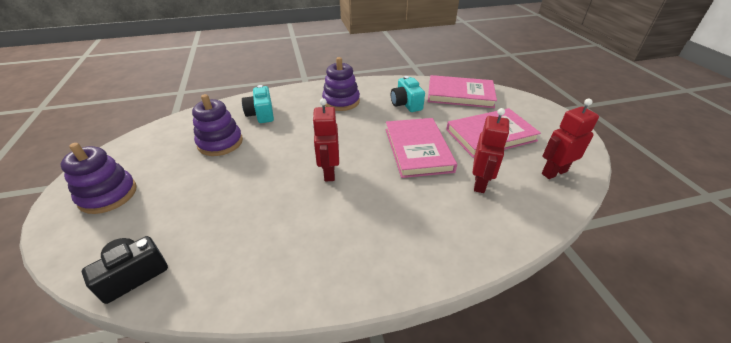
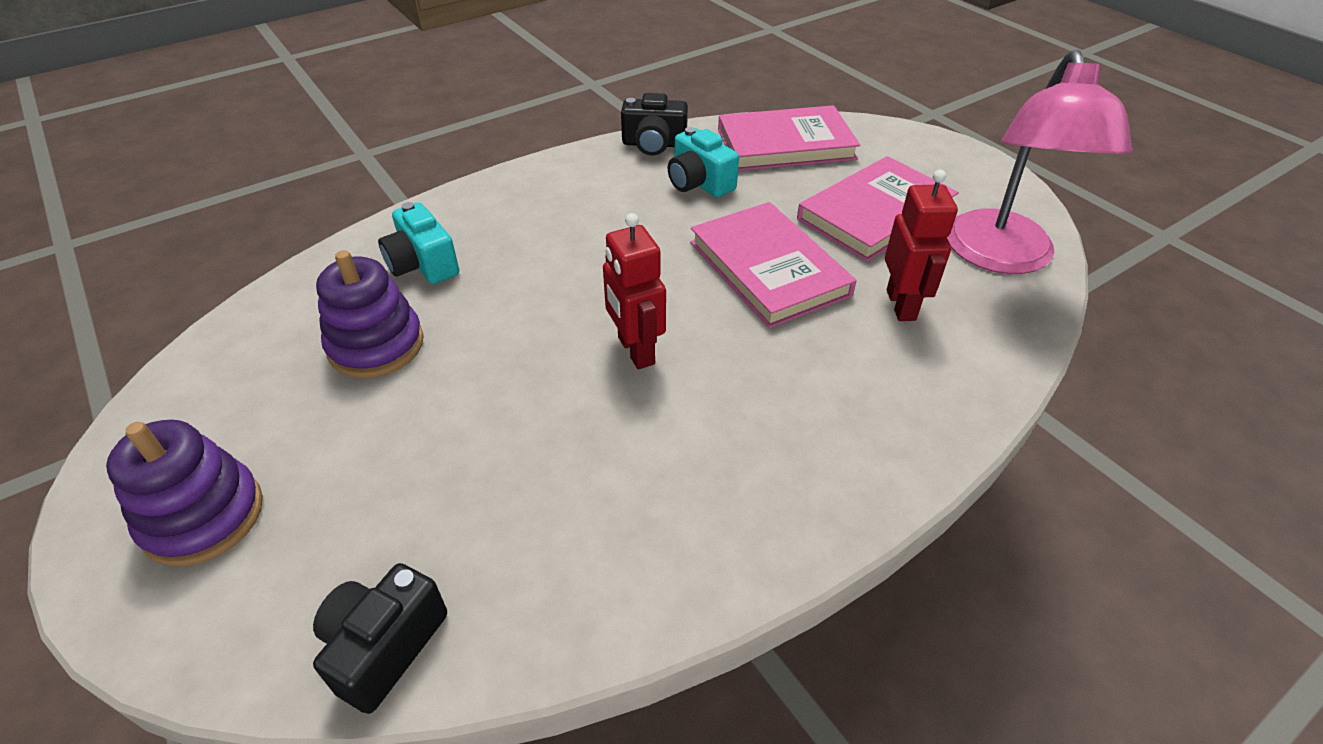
camera: 20 degrees left, 5 degrees up
purple stacking toy [322,57,360,111] -> none
red robot [542,98,599,179] -> pink lamp [947,50,1132,274]
none -> black camera [621,93,688,156]

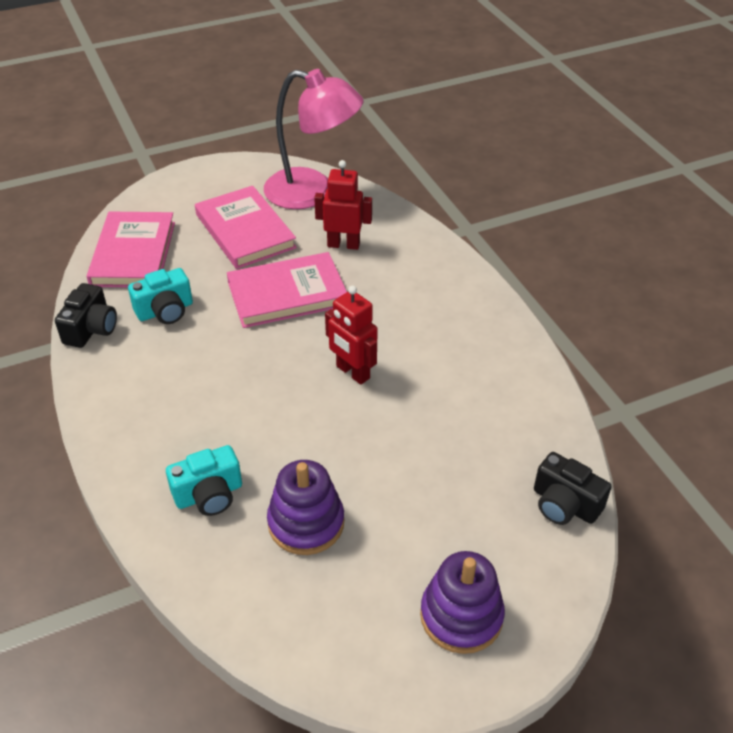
camera: 80 degrees left, 0 degrees up
red robot [603,213,666,369] -> red robot turned 60 degrees clockwise [325,285,378,385]

